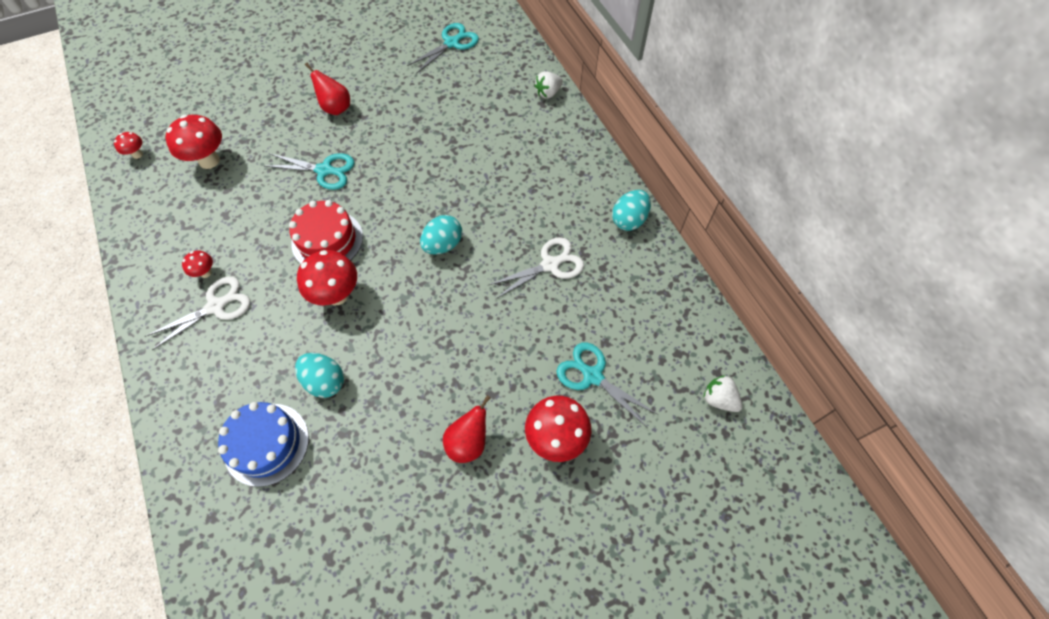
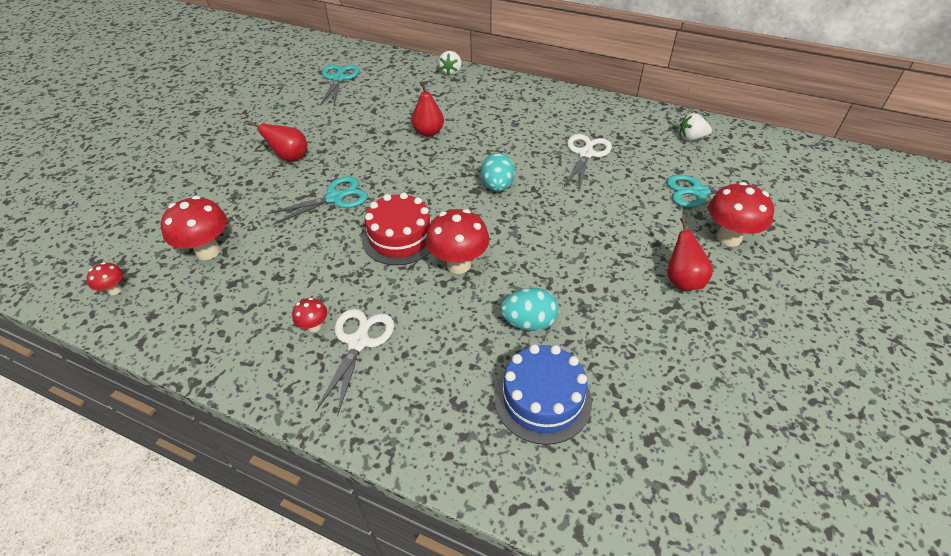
camera: 40 degrees left, 15 degrees down
turquoise egg [612,190,651,231] -> none
white strawberry [704,375,743,412] -> white strawberry moved to [680,113,712,141]
none -> red pear [412,82,444,137]

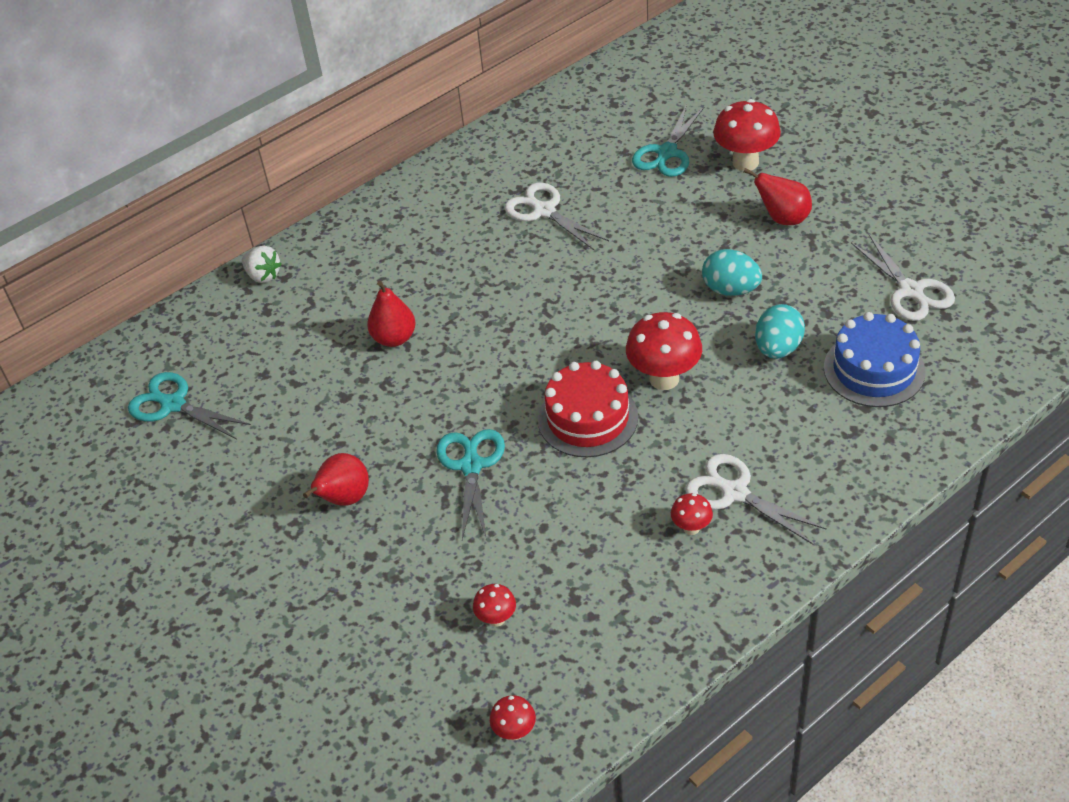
camera: 60 degrees left, 0 degrees up
red mushroom [160,196,227,260] -> red mushroom [473,584,516,627], size x0.51
turquoise egg [481,153,515,192] -> turquoise egg moved to [702,249,762,296]
white strawberry [680,113,712,141] -> none
none -> white scissors [851,234,955,321]

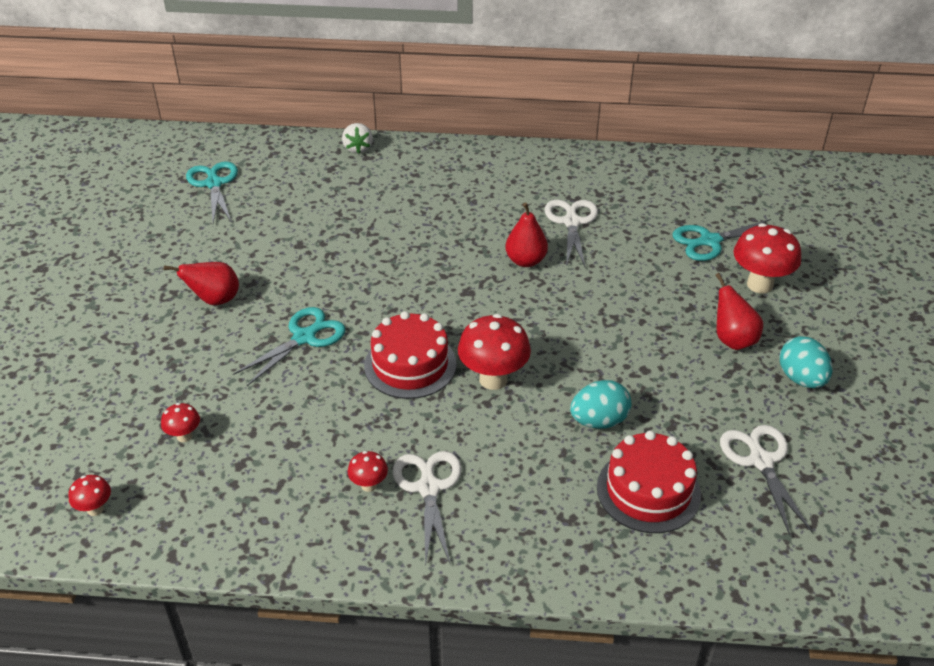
camera: 40 degrees right, 5 degrees down
red pear [367,281,416,347] -> red pear moved to [506,202,548,267]
turquoise egg [702,249,762,296] -> turquoise egg moved to [779,336,832,388]
blue cake [824,312,926,407] -> red cake [597,431,701,533]
white scissors [851,234,955,321] -> white scissors turned 150 degrees clockwise [720,425,813,535]

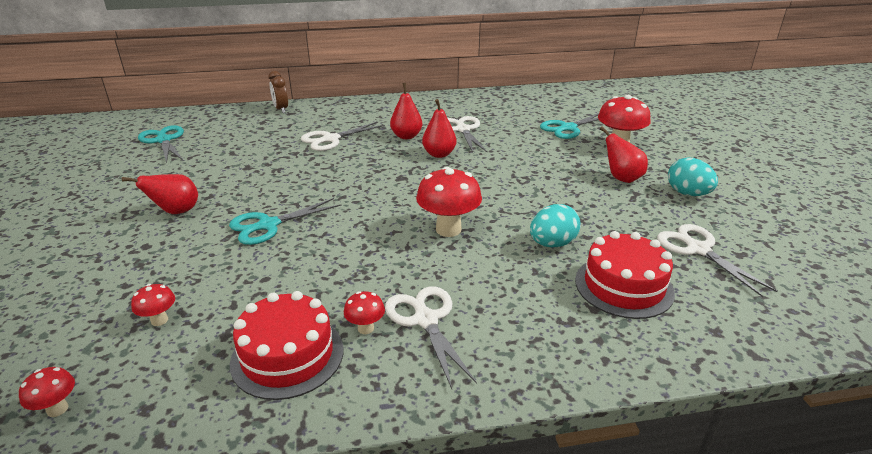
camera: 15 degrees left, 10 degrees down
turquoise scissors [233,307,346,386] -> turquoise scissors turned 150 degrees counterclockwise [229,198,342,245]
white strawberry [342,123,373,154] -> brown clock [268,71,288,113]
red cake [364,311,457,399] -> red cake moved to [230,291,343,400]
none -> white scissors [301,122,385,151]
none -> red pear [390,83,422,139]

